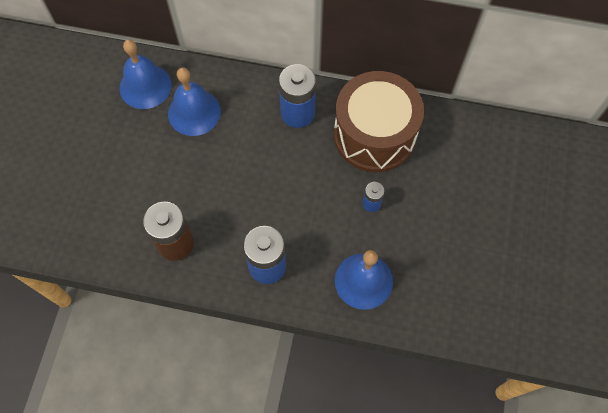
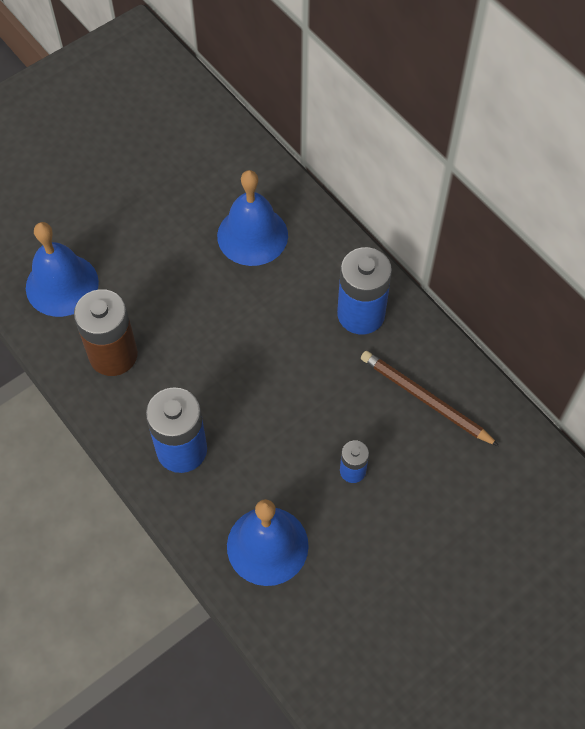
camera: 40 degrees right, 5 degrees down
blue bell [119,40,172,109] -> blue bell moved to [26,222,99,317]
brown drum [334,71,424,172] -> brown pencil [361,351,499,446]

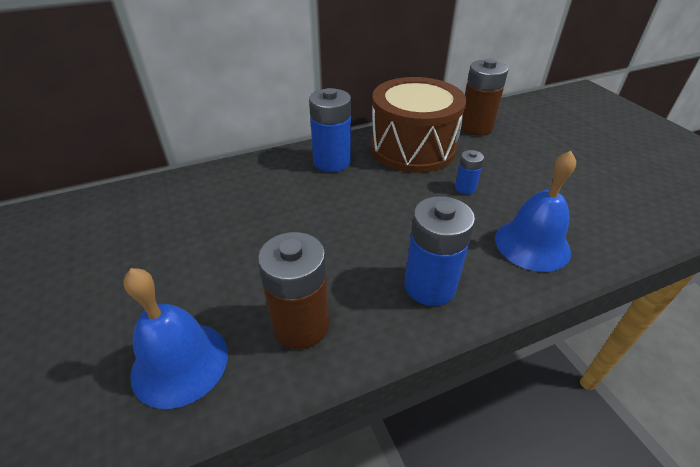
camera: 75 degrees left, 20 degrees down
blue bell [217,170,288,266] -> none
brown pencil [361,351,499,446] -> brown drum [371,77,466,173]
none -> brown battery [461,59,508,136]

